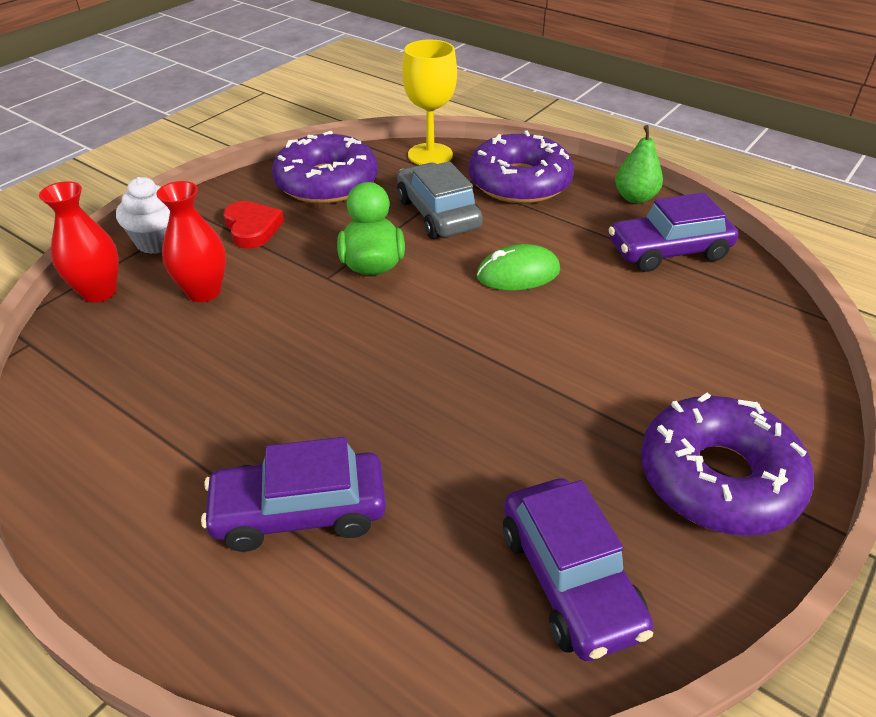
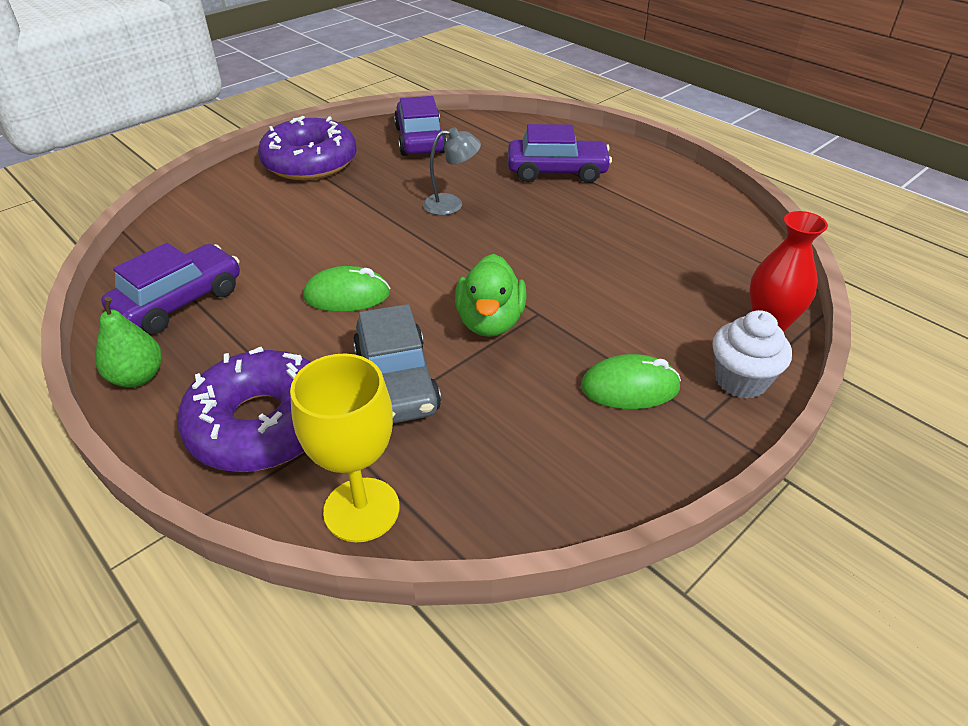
camera: 170 degrees left, 0 degrees up
red vase [156,181,226,302] -> none
red heart [223,201,284,249] -> green mouse [581,354,681,409]
purple donut [272,131,378,204] -> none
purple car [608,192,738,272] -> purple car turned 45 degrees counterclockwise [101,243,240,334]
none -> grey lamp [423,127,481,215]

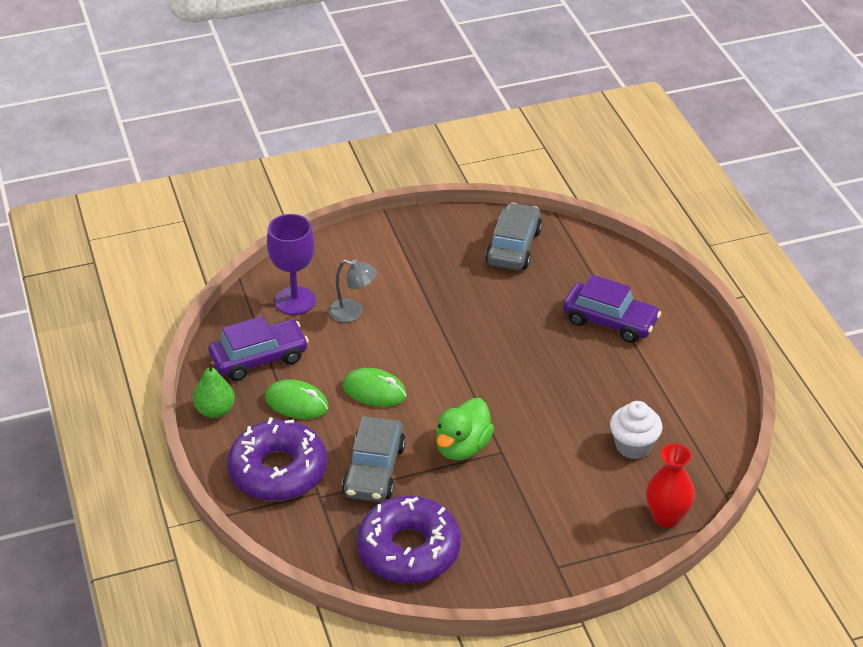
camera: 25 degrees right, 0 degrees up
purple donut [258,116,357,180] -> purple donut moved to [357,496,461,584]
yellow goblet [290,353,399,542] -> none
purple car [394,96,447,156] -> grey car [485,203,542,270]
grey lamp [423,127,481,215] -> grey lamp moved to [329,260,377,322]
green mouse [581,354,681,409] -> green mouse moved to [265,379,329,419]
white cupcake [712,310,792,399] -> white cupcake moved to [610,401,662,459]
none -> purple goblet [267,214,316,315]

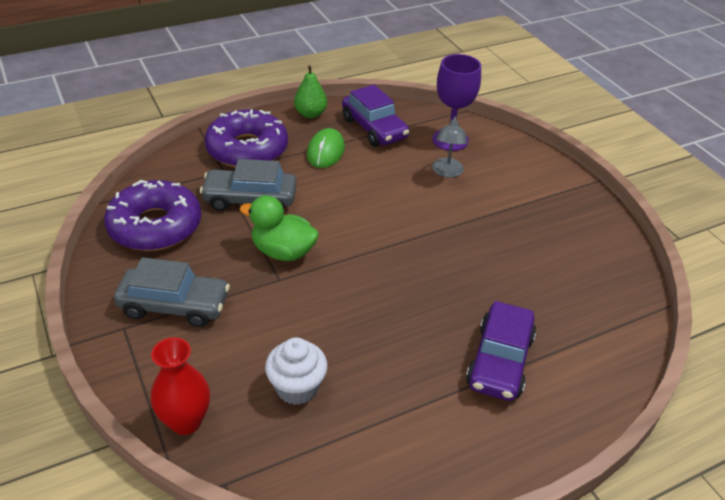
camera: 80 degrees right, 0 degrees up
green mouse [343,368,407,407] -> none
grey car [485,203,542,270] -> grey car moved to [114,257,230,327]

